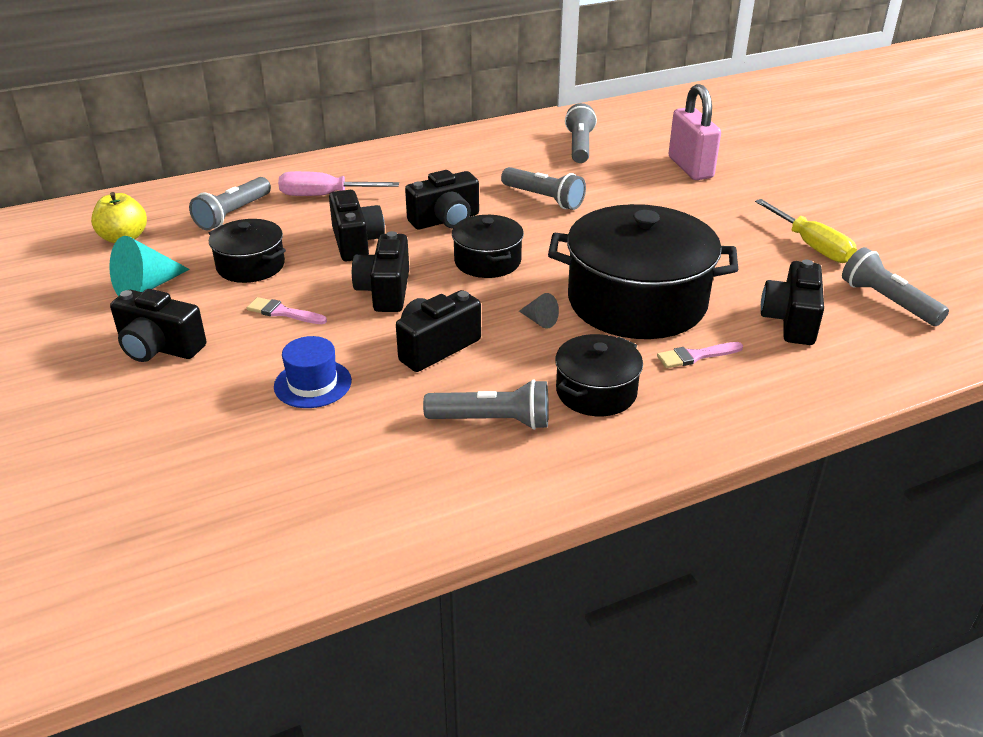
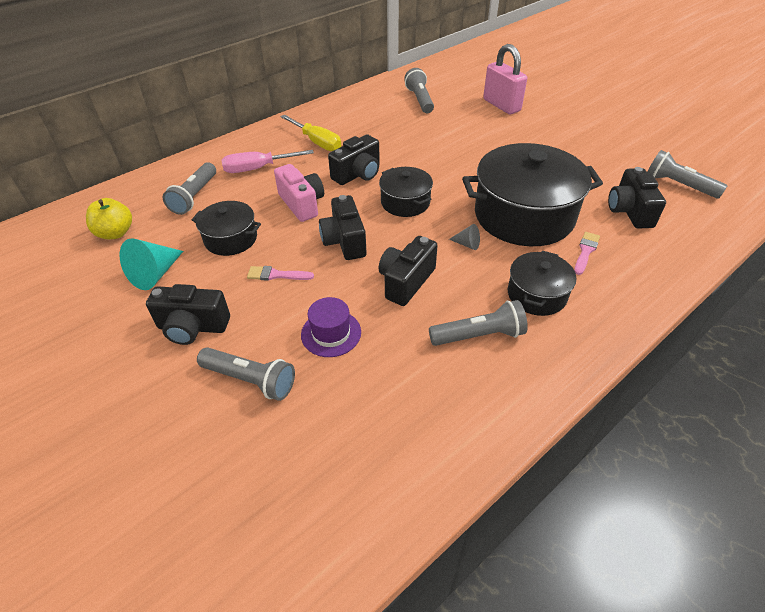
camera: 15 degrees left, 10 degrees up
blue hat [274,336,352,408] -> purple hat [301,297,361,357]
black camera [329,190,385,261] -> pink camera [274,164,324,222]
grey flashlight [501,167,586,210] -> grey flashlight moved to [197,347,295,401]
pink brush [657,342,743,368] -> pink brush turned 150 degrees clockwise [574,232,600,275]
yellow screwdriver [755,199,857,263] -> yellow screwdriver moved to [280,115,341,151]

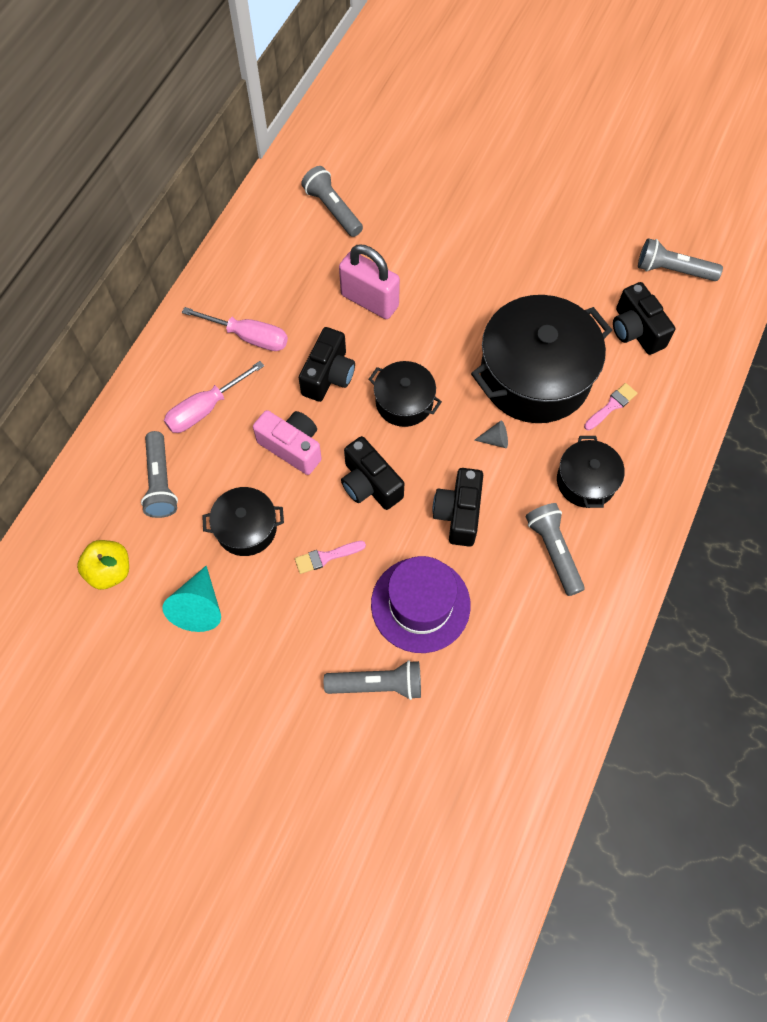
camera: 25 degrees left, 20 degrees up
black camera [146,284,230,345] -> none
yellow screwdriver [280,115,341,151] -> pink screwdriver [182,307,288,351]
purple hat [301,297,361,357] -> purple hat [371,556,471,653], size x1.64
grey flashlight [429,300,528,346] -> grey flashlight turned 75 degrees counterclockwise [526,503,585,596]
pink padlock [483,44,527,114] -> pink padlock moved to [339,245,400,319]
pink brush [574,232,600,275] -> pink brush turned 45 degrees clockwise [584,383,637,430]

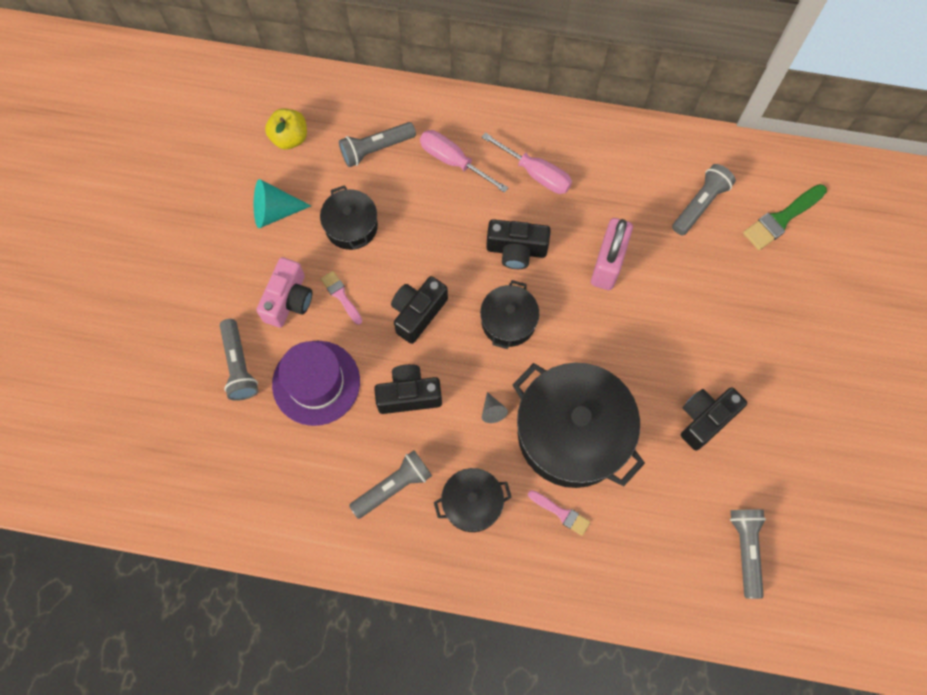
camera: 75 degrees right, 5 degrees up
pink screwdriver [182,307,288,351] -> pink screwdriver turned 60 degrees counterclockwise [482,132,572,194]
pink camera [253,410,322,475] -> pink camera moved to [256,257,312,328]
black camera [613,282,675,355] -> black camera moved to [681,387,747,451]
none -> green brush [743,184,827,250]

